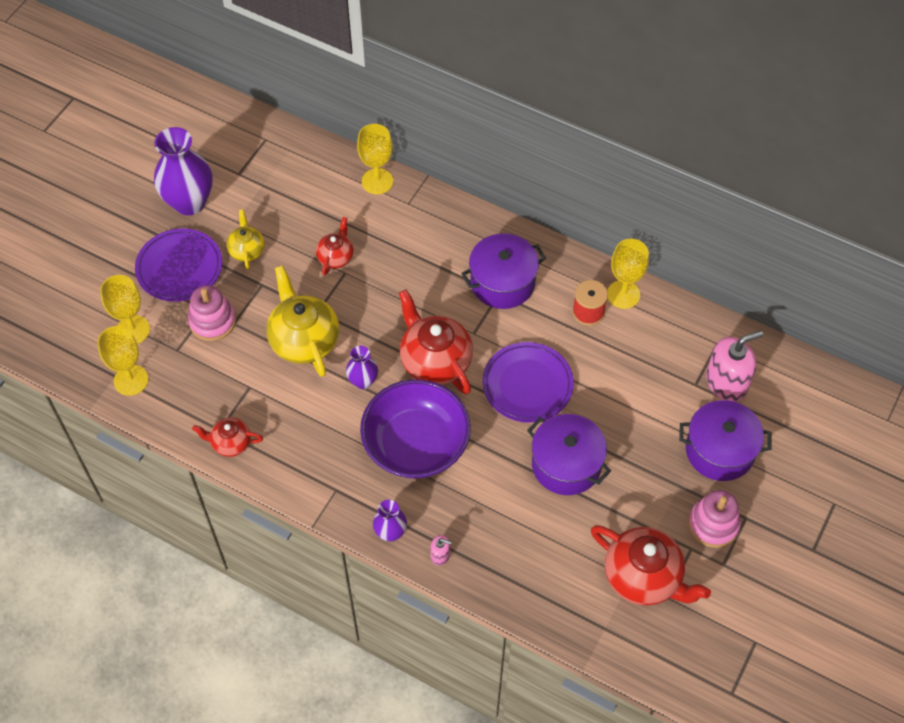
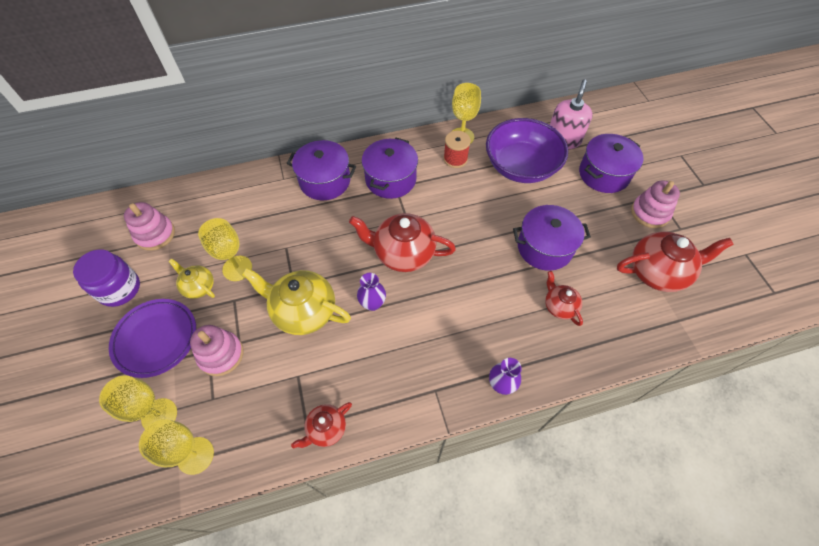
camera: 45 degrees left, 0 degrees up
purple vase [154,127,213,215] -> purple jar [73,249,140,307]
red teapot [316,217,354,275] -> red teapot moved to [545,271,583,326]
yellow goblet [357,124,393,194] -> yellow goblet moved to [198,218,252,281]
purple bowl [360,379,471,478] -> purple bowl moved to [486,118,568,183]
pink soap dispenser [430,535,451,566] -> none
purple plate [482,342,574,423] -> none
none -> pink stacking toy [124,202,175,251]
none -> purple pot [287,140,356,200]

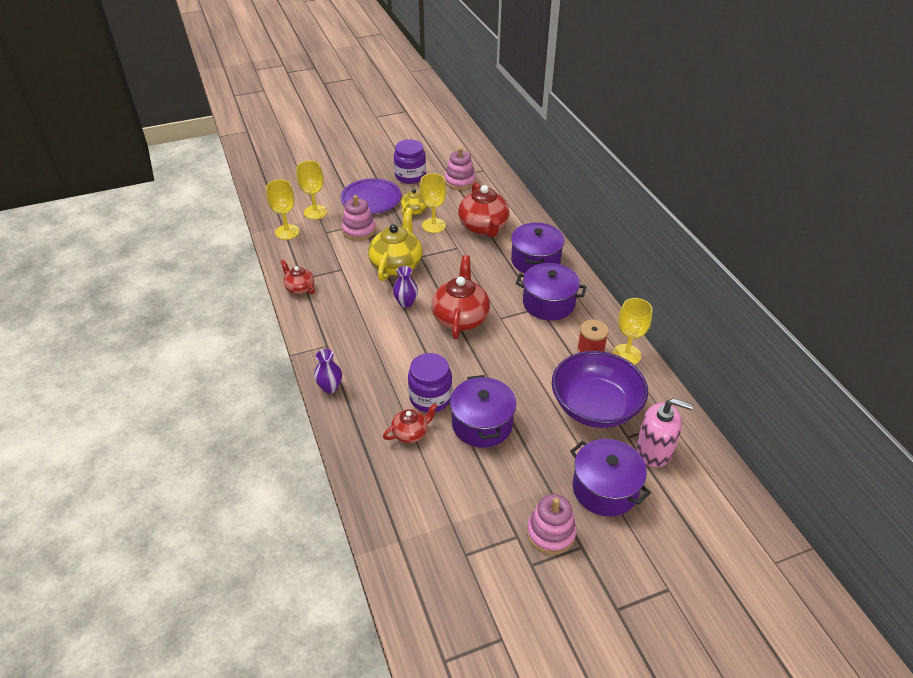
camera: 85 degrees right, 15 degrees down
red teapot [617,232,734,292] -> red teapot moved to [458,182,509,237]
none -> purple jar [408,353,452,412]

